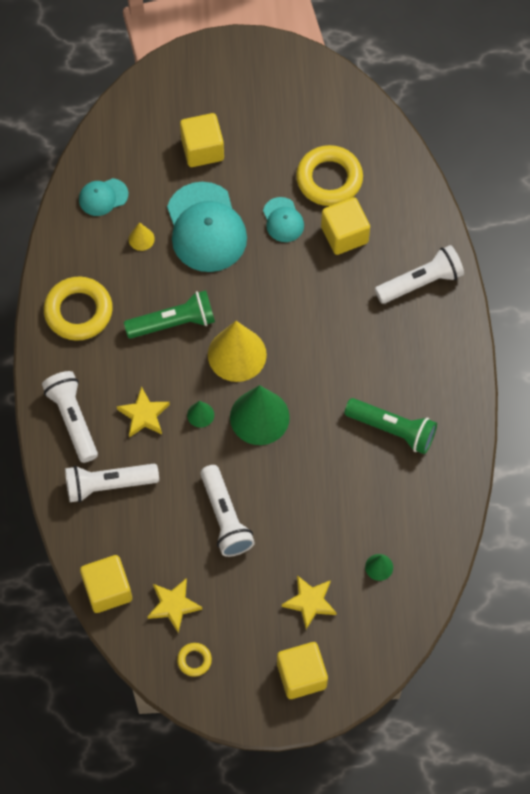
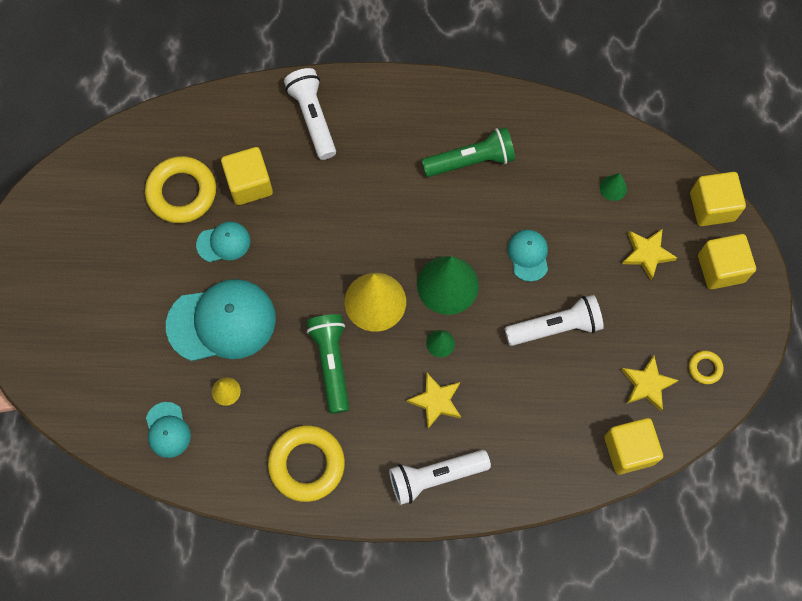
camera: 85 degrees left, 5 degrees up
white flashlight [65,464,159,503] -> none
yellow cube [180,113,224,167] -> yellow cube moved to [690,172,746,226]
green flashlight [344,398,437,454] -> green flashlight turned 45 degrees clockwise [421,127,515,177]
none -> turquoise cap [508,230,548,282]

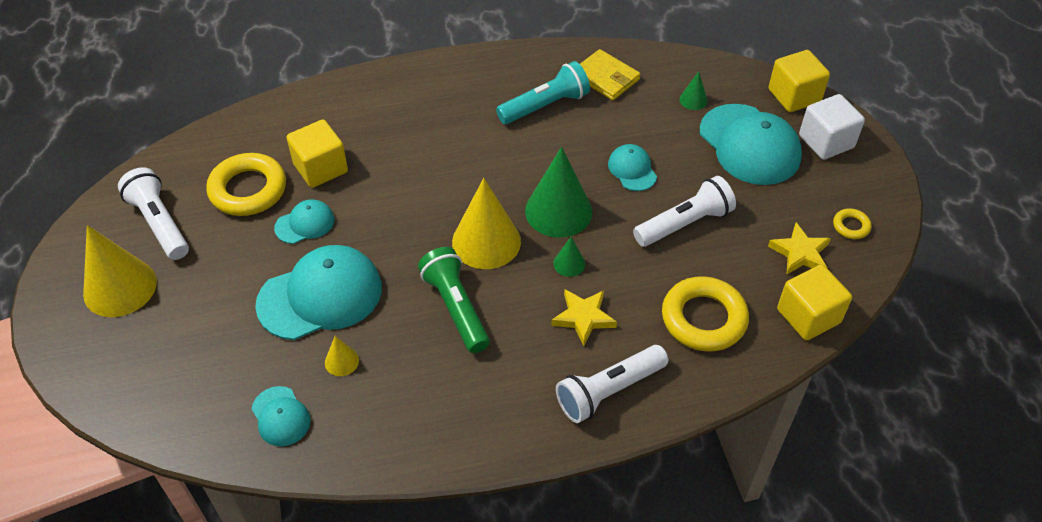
camera: 15 degrees left, 20 degrees down
yellow ring [268,425,345,502] -> yellow ring moved to [662,276,749,352]
white flashlight [284,68,336,160] -> white flashlight moved to [118,167,189,260]
green flashlight [421,127,515,177] -> turquoise flashlight [496,61,590,124]
yellow star [622,229,677,281] -> turquoise cap [700,104,802,185]
yellow cube [698,234,756,289] -> white cube [799,94,865,160]
none -> yellow cone [83,225,157,317]
none -> yellow wallet [580,49,640,100]

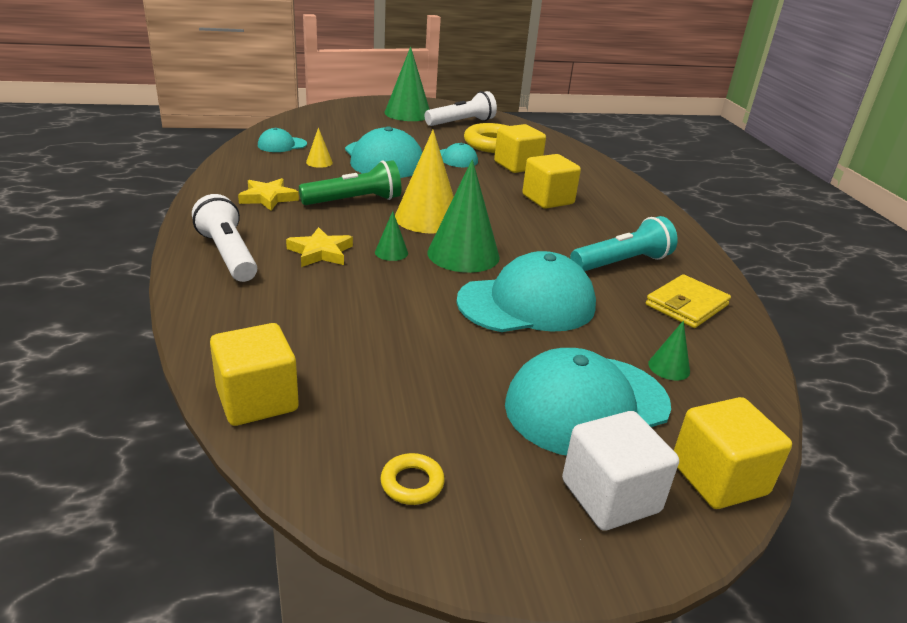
camera: 90 degrees right, 20 degrees down
yellow cone [83,225,157,317] -> green cone [384,47,430,121]
turquoise flashlight [496,61,590,124] -> turquoise flashlight turned 90 degrees counterclockwise [570,216,678,271]
turquoise cap [608,144,657,191] -> turquoise cap [456,251,596,332], size x1.98
white flashlight [633,176,736,247] -> none
yellow ring [662,276,749,352] -> none
yellow star [768,223,831,274] -> yellow star moved to [238,178,299,211]
none -> yellow cube [522,154,581,209]

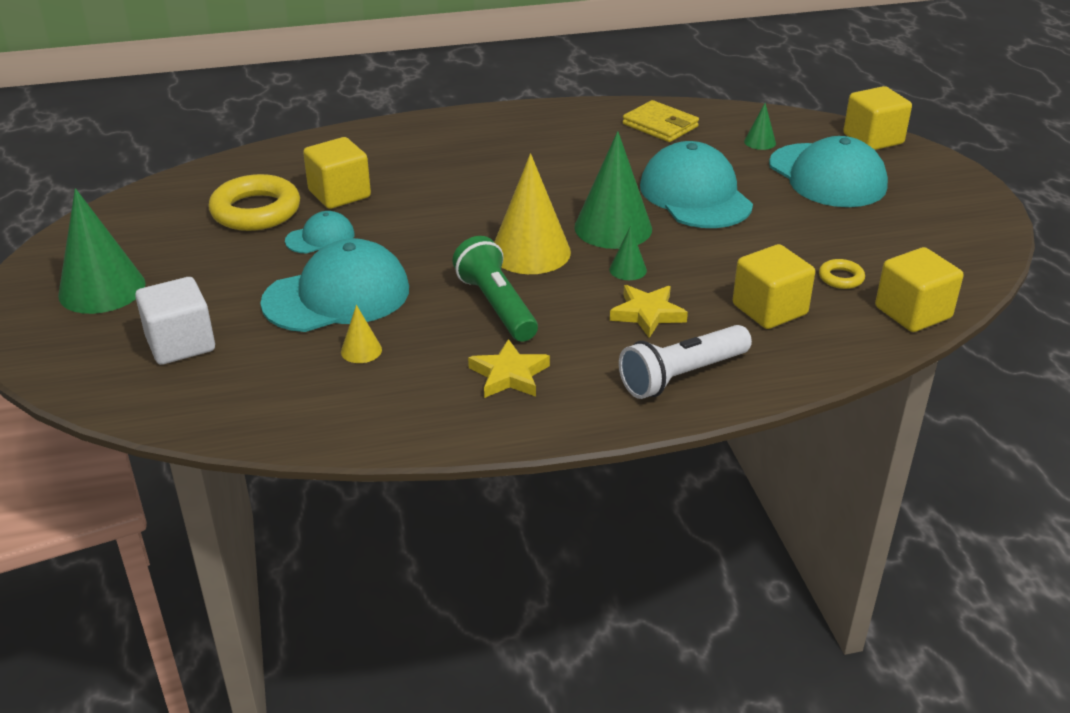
camera: 90 degrees left, 5 degrees up
turquoise cap [258,128,307,152] -> none
yellow ring [380,453,445,505] -> yellow ring moved to [819,259,865,289]
white flashlight [425,91,497,126] -> none
yellow cube [522,154,581,209] -> yellow cube moved to [733,244,815,329]
white cube [562,411,679,531] -> white cube moved to [135,277,215,365]
turquoise flashlight [570,216,678,271] -> none

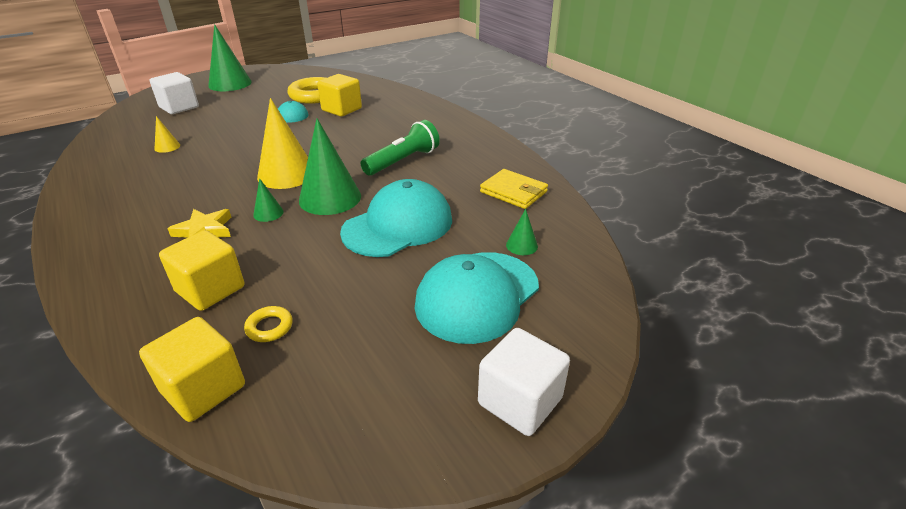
camera: 70 degrees right, 0 degrees up
turquoise cap [260,238,409,332] -> none
green flashlight [452,236,538,342] -> green flashlight moved to [361,120,440,176]
yellow star [468,339,550,398] -> none
white flashlight [619,325,752,399] -> none
yellow wallet [623,100,699,142] -> yellow wallet turned 75 degrees counterclockwise [480,169,548,209]
yellow cube [843,86,912,150] -> none
none -> white cube [478,328,570,436]

